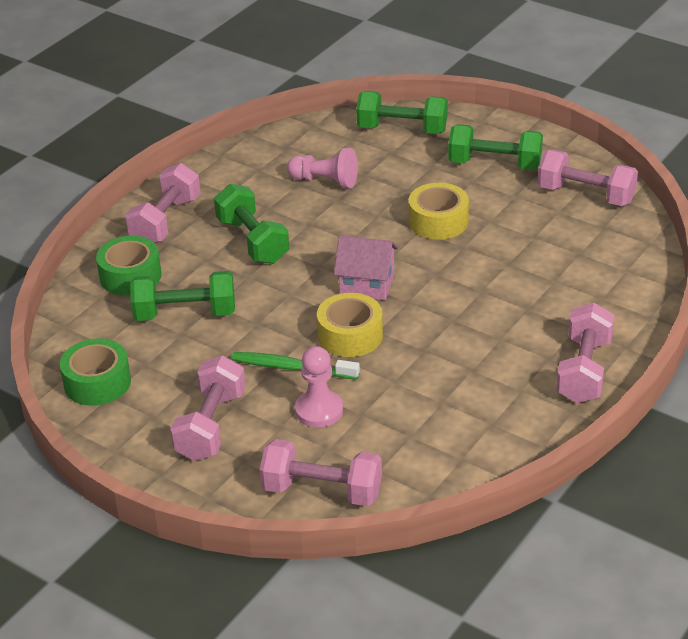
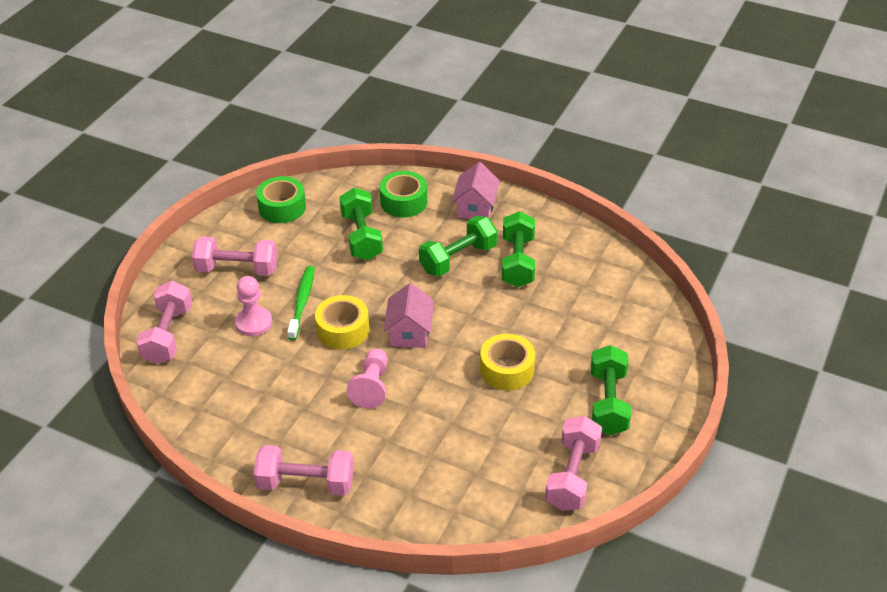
camera: 80 degrees right, 5 degrees up
pink dumbbell [125,163,201,243] -> pink house [452,162,500,219]
pink pawn [287,148,358,189] -> pink pawn moved to [346,348,388,408]
green dumbbell [356,91,448,134] -> green dumbbell moved to [502,211,535,287]

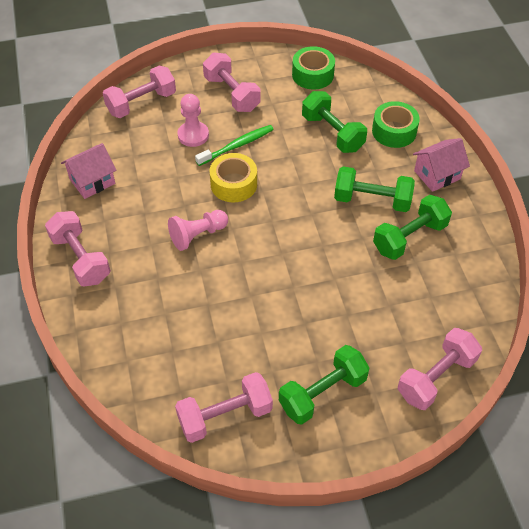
camera: 50 degrees right, 10 degrees up
green dumbbell [340,188,383,260] -> green dumbbell turned 75 degrees counterclockwise [302,91,367,153]
pink house [384,283,434,348] -> pink house moved to [61,143,116,199]
yellow tape [480,334,535,391] -> none
none -> pink dumbbell [398,328,482,410]

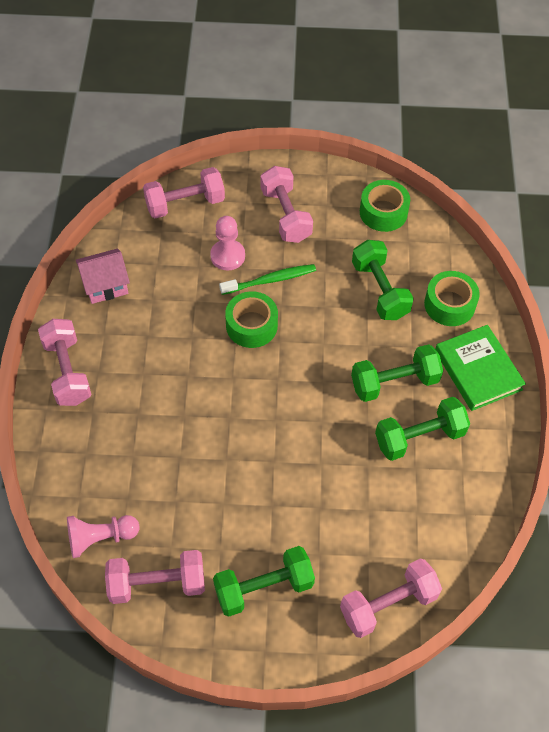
camera: 15 degrees right, 5 degrees up
pink pawn [168,210,228,251] -> pink pawn moved to [67,515,139,558]
yellow tape [210,153,257,203] -> green tape [225,291,278,348]
green dumbbell [334,166,415,212] -> green dumbbell turned 45 degrees counterclockwise [351,344,443,402]
pink house [413,138,470,192] -> green book [435,325,526,411]

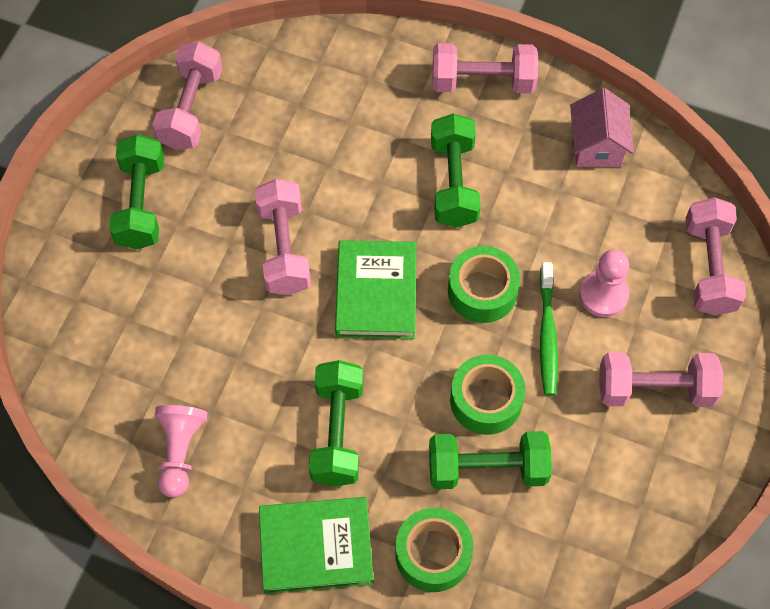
camera: 110 degrees right, 5 degrees up
pink pawn [67,515,139,558] -> pink pawn moved to [155,405,208,498]
pink dumbbell [340,558,442,638] -> pink dumbbell moved to [255,179,311,295]
green tape [360,180,410,232] -> green tape moved to [450,355,526,435]
green dumbbell [375,397,470,461] -> green dumbbell moved to [431,113,481,228]
none -> green book [335,240,416,339]

